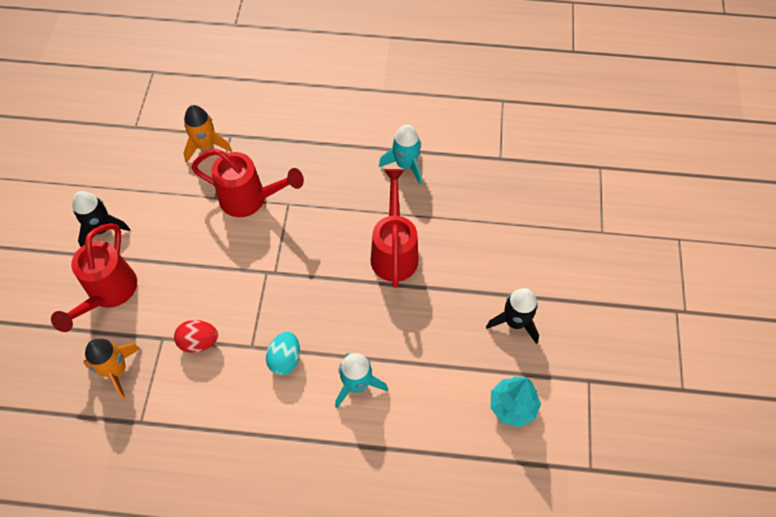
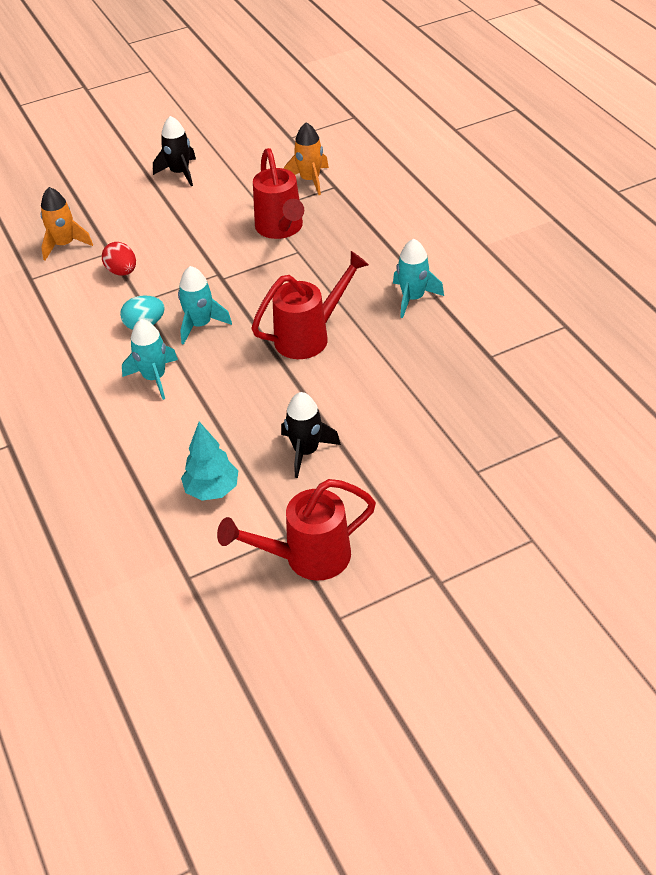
camera: 60 degrees right, 15 degrees down
red watering can [51,223,137,332] -> red watering can moved to [217,479,376,581]
none -> turquoise rocket [178,266,232,345]

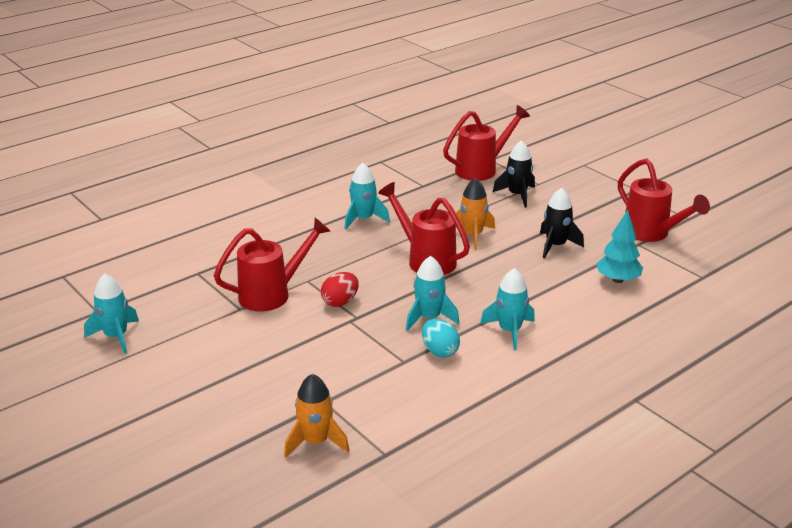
camera: 105 degrees left, 15 degrees down
red egg [102,242,136,276] -> red egg moved to [321,272,359,307]
black rocket [153,116,196,186] -> black rocket moved to [493,140,535,208]
orange rocket [284,122,329,195] -> orange rocket moved to [456,178,495,250]
none -> turquoise rocket [84,274,139,354]
none -> red watering can [443,105,530,181]

